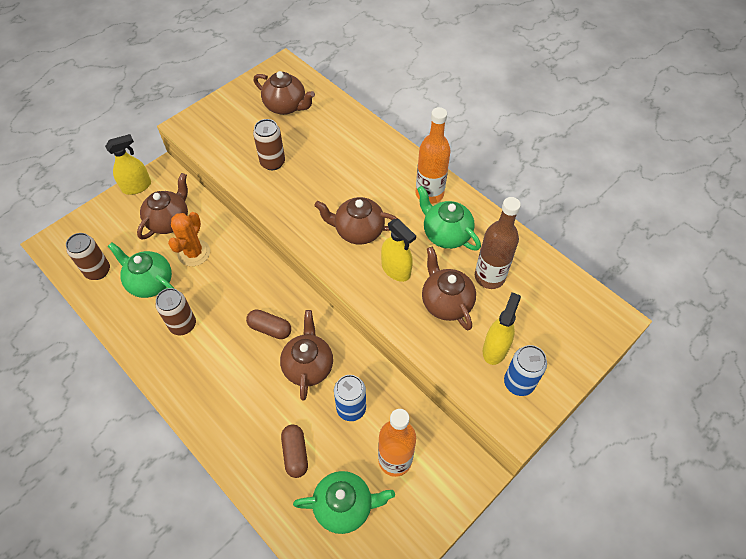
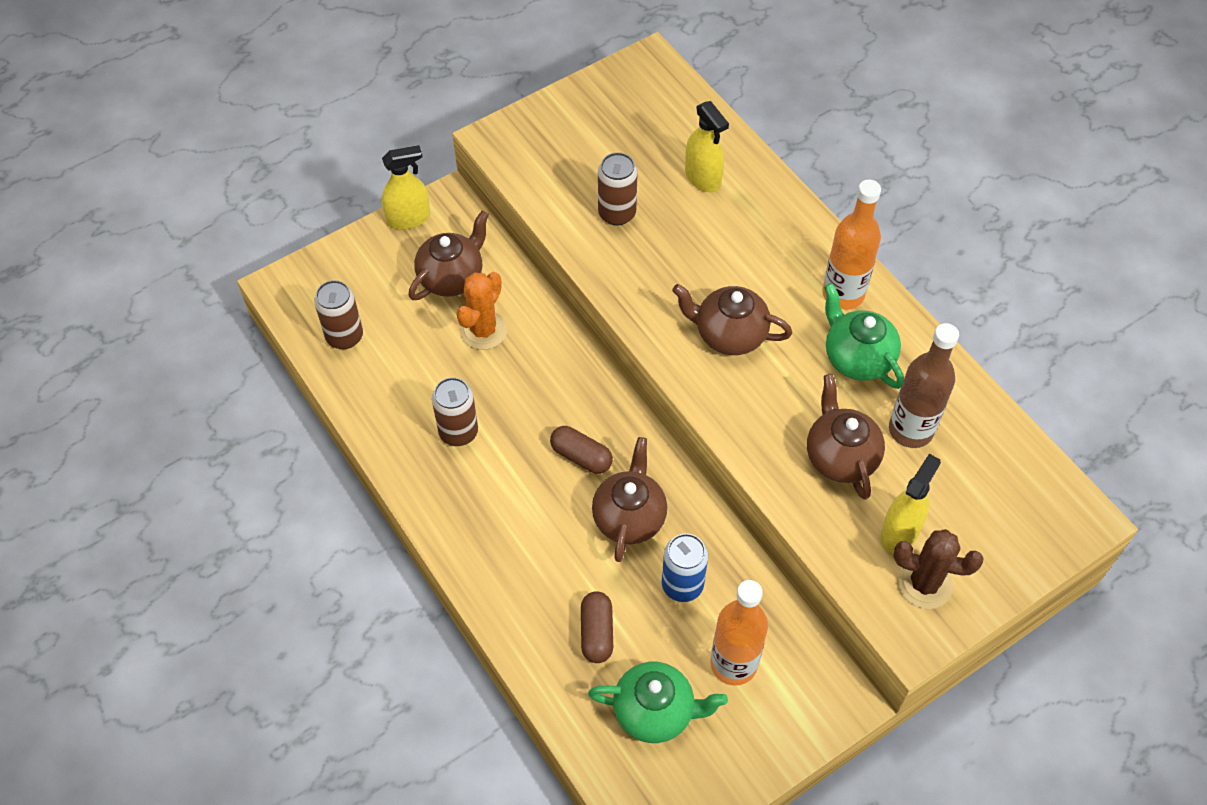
camera: 10 degrees right, 0 degrees up
green teapot [108,242,174,298] -> none
brown teapot [254,71,315,115] -> none
yellow spray bottle [381,219,416,282] -> yellow spray bottle moved to [685,101,729,192]
blue can [504,345,547,396] -> brown cactus [893,529,984,609]

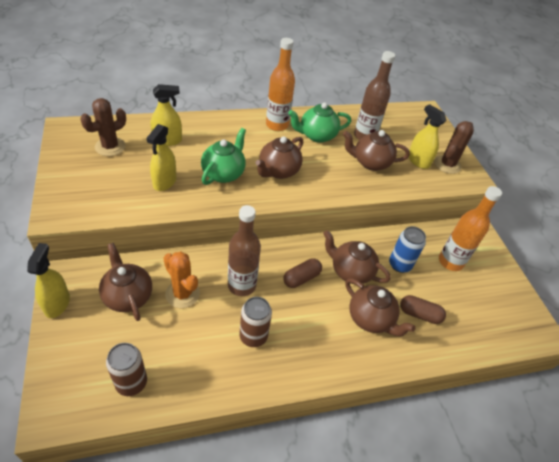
camera: 75 degrees left, 10 degrees down
green teapot [588,662,728,743] -> green teapot moved to [201,128,246,185]
brown can [598,152,638,226] -> yellow spray bottle [146,124,177,191]
none -> brown cactus [80,98,126,156]
none -> brown bottle [228,205,261,296]
none -> brown teapot [345,278,416,337]

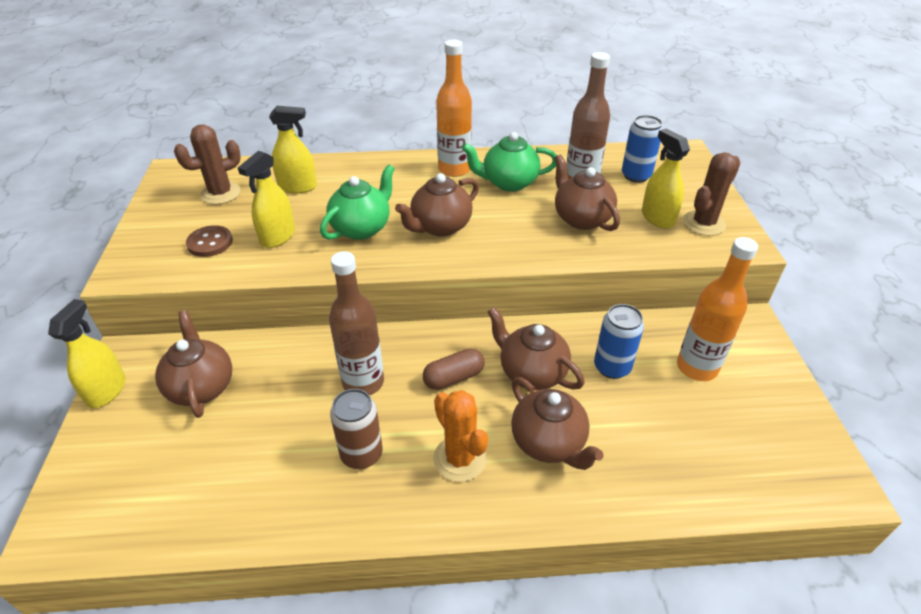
camera: 15 degrees right, 5 degrees down
brown can [106,343,147,396] -> none
orange cactus [163,251,200,308] -> orange cactus moved to [433,390,488,482]
brown teapot [343,130,410,171] -> brown teapot turned 45 degrees clockwise [555,154,620,231]
brown capsule [400,295,446,324] -> none
none -> brown button [186,225,233,257]
none -> blue can [622,115,663,183]

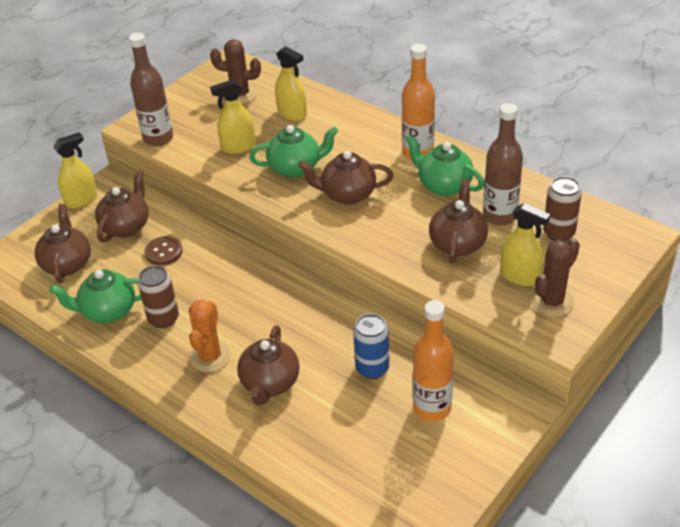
camera: 45 degrees right, 0 degrees up
brown button [186,225,233,257] -> brown button moved to [144,236,183,265]
brown bottle [329,251,384,395] -> brown bottle moved to [129,33,173,147]
brown capsule [423,348,484,390] -> none
brown teapot [488,307,585,390] -> brown teapot moved to [35,204,91,283]
blue can [622,115,663,183] -> brown can [543,176,582,241]
yellow spray bottle [642,128,690,228] -> yellow spray bottle turned 105 degrees clockwise [500,203,551,286]
brown cactus [683,152,740,236] -> brown cactus turned 45 degrees counterclockwise [530,238,580,317]
none -> green teapot [49,270,142,323]

